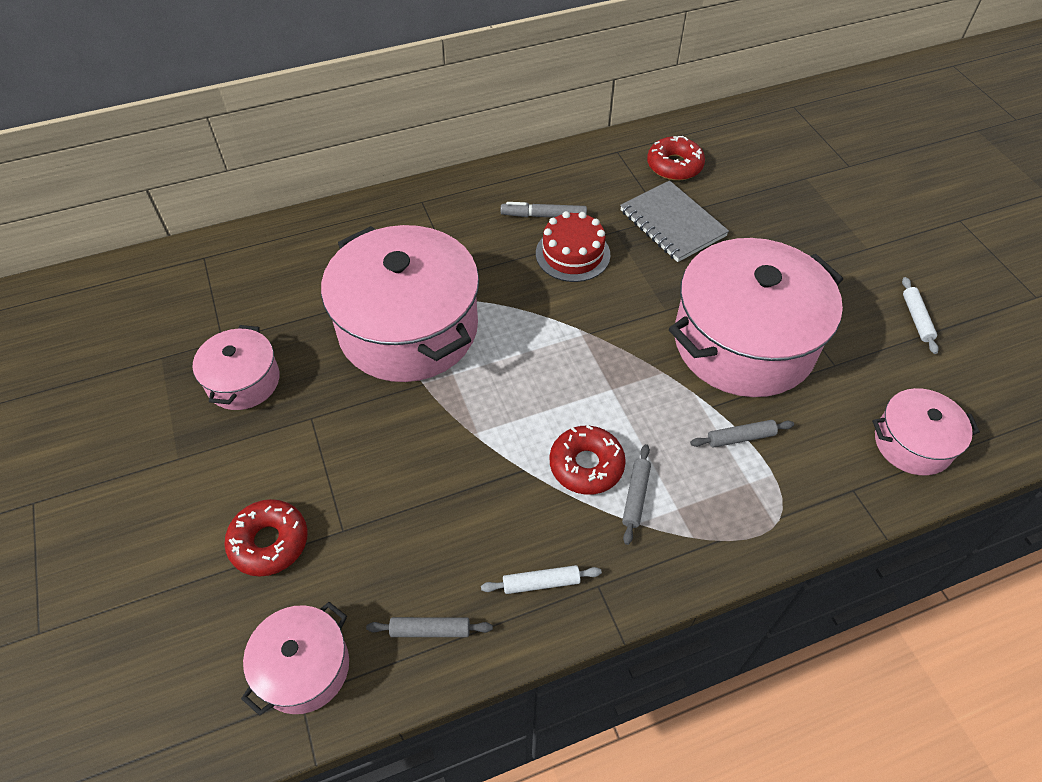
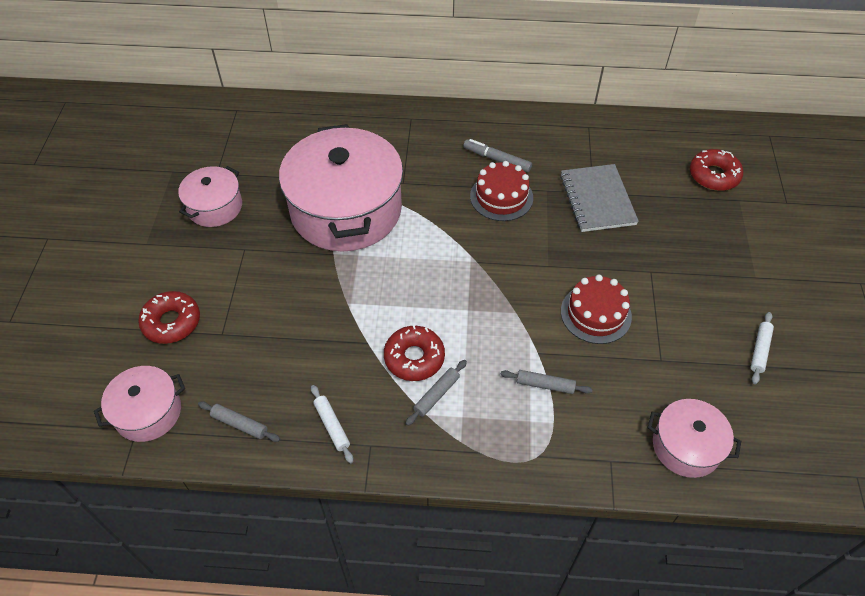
camera: 25 degrees right, 0 degrees up
white rolling pin [481,565,602,594] -> white rolling pin turned 45 degrees clockwise [311,385,353,463]
red donut [647,136,705,181] -> red donut moved to [690,149,743,191]
pink pot [669,238,843,397] -> red cake [561,275,632,344]

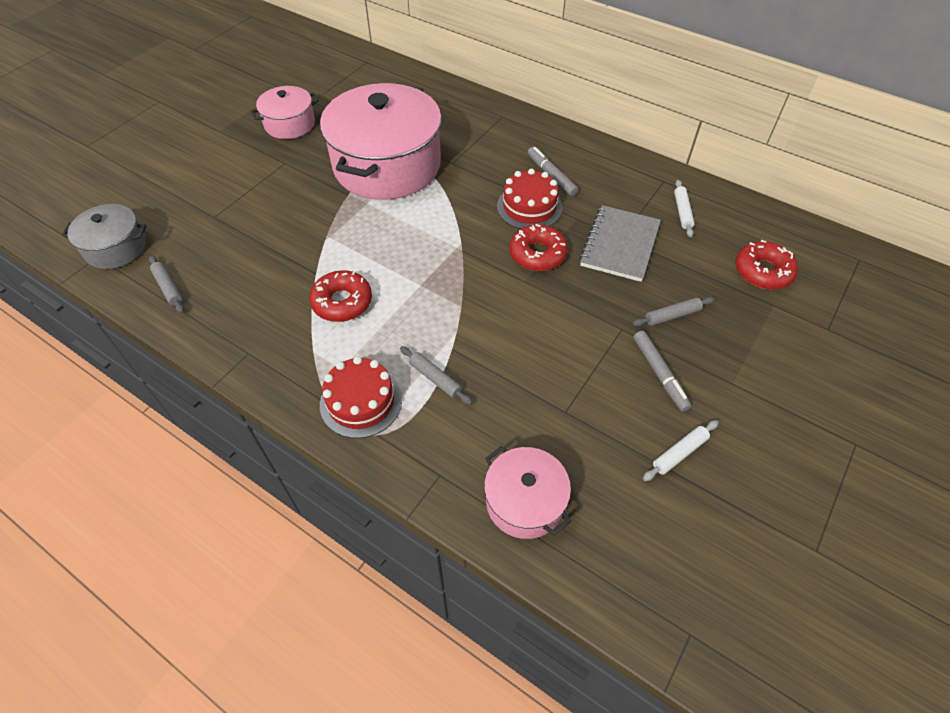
camera: 30 degrees right, 0 degrees up
pink pot [94,366,185,442] -> grey pot [62,204,146,269]
red donut [138,291,200,344] -> red donut moved to [509,224,568,271]
white rolling pin [311,385,353,463] -> white rolling pin moved to [674,180,695,237]
grey rolling pin [405,360,467,426] -> grey rolling pin moved to [633,297,715,327]
red cake [561,275,632,344] -> red cake moved to [320,356,402,438]
none -> grey marker [633,331,691,412]

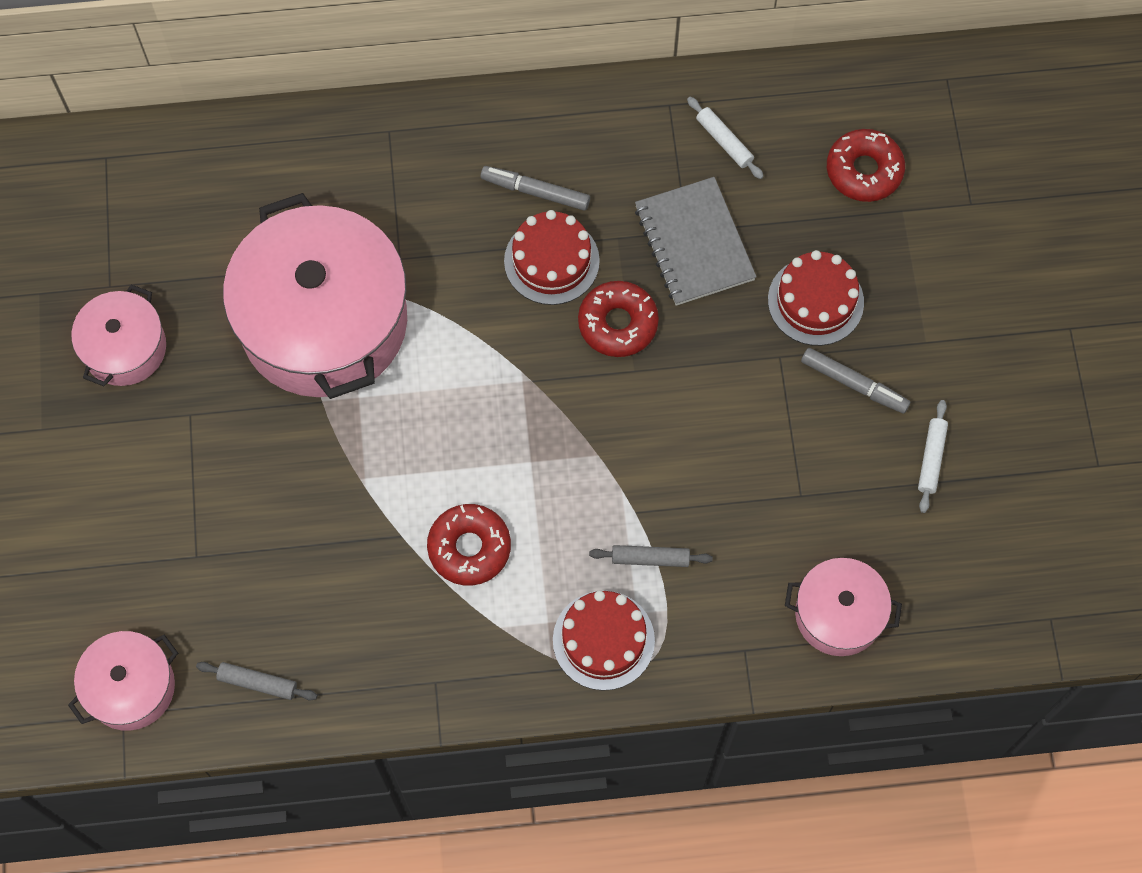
camera: 40 degrees left, 15 degrees up
grey pot [62,204,146,269] -> pink pot [68,631,178,731]
grey rolling pin [633,297,715,327] -> red cake [768,250,864,346]

